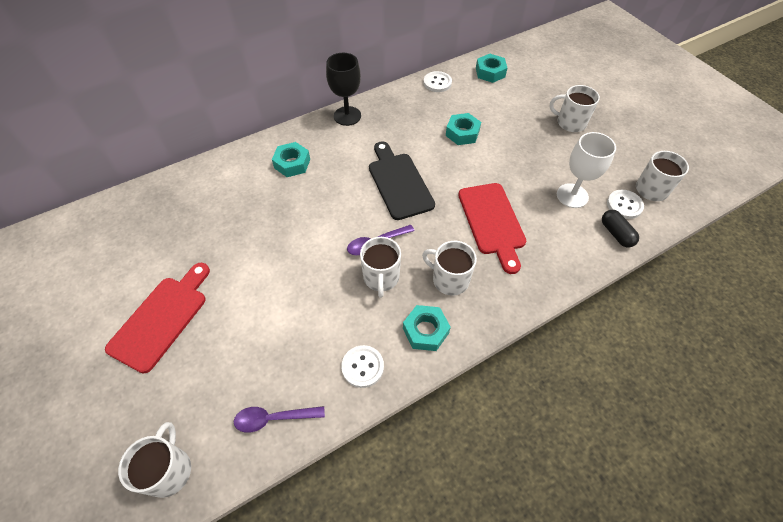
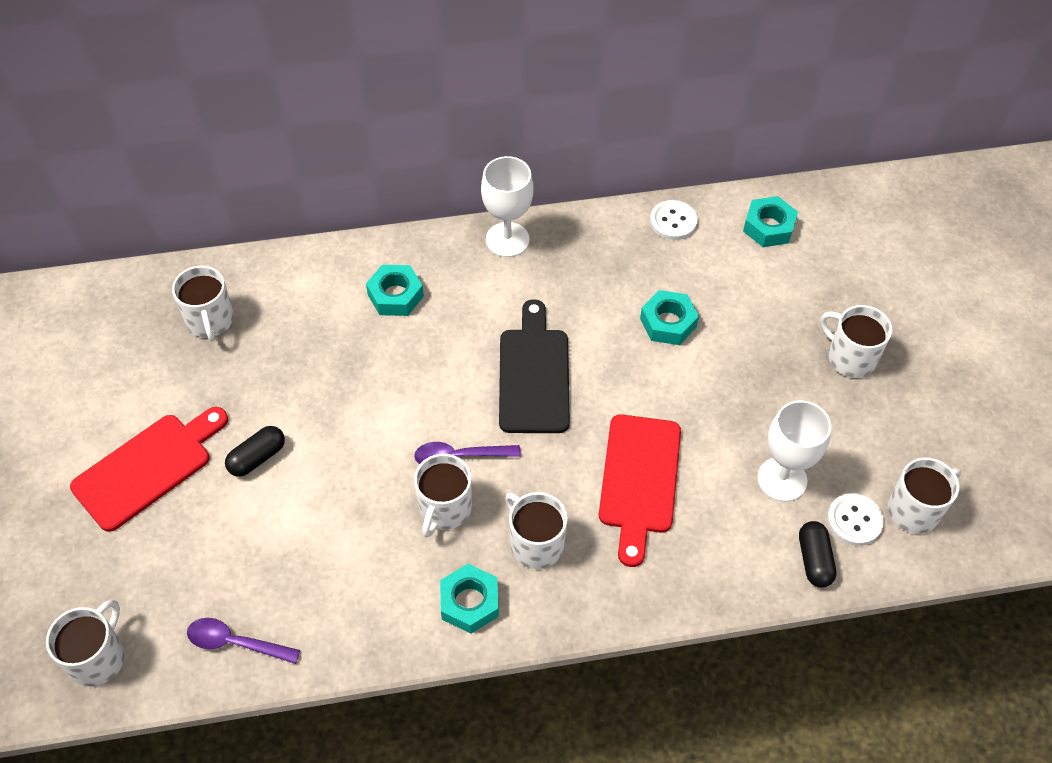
camera: 20 degrees right, 0 degrees up
black goblet [326,53,361,126] -> white goblet [481,156,534,257]
white button [341,345,384,388] -> none
none -> white mug [172,266,234,342]
none -> black capsule [225,426,285,477]

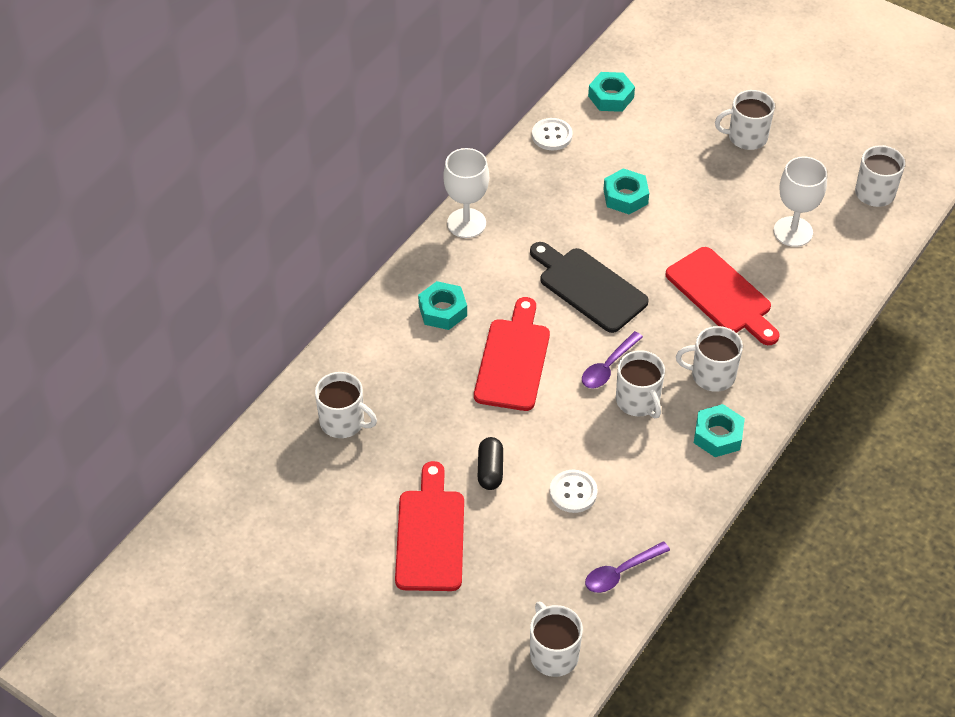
camera: 45 degrees left, 5 degrees down
black capsule [799,521,836,588] -> none
white button [827,493,884,546] -> white button moved to [550,470,598,513]
none -> red cutting board [474,297,550,411]

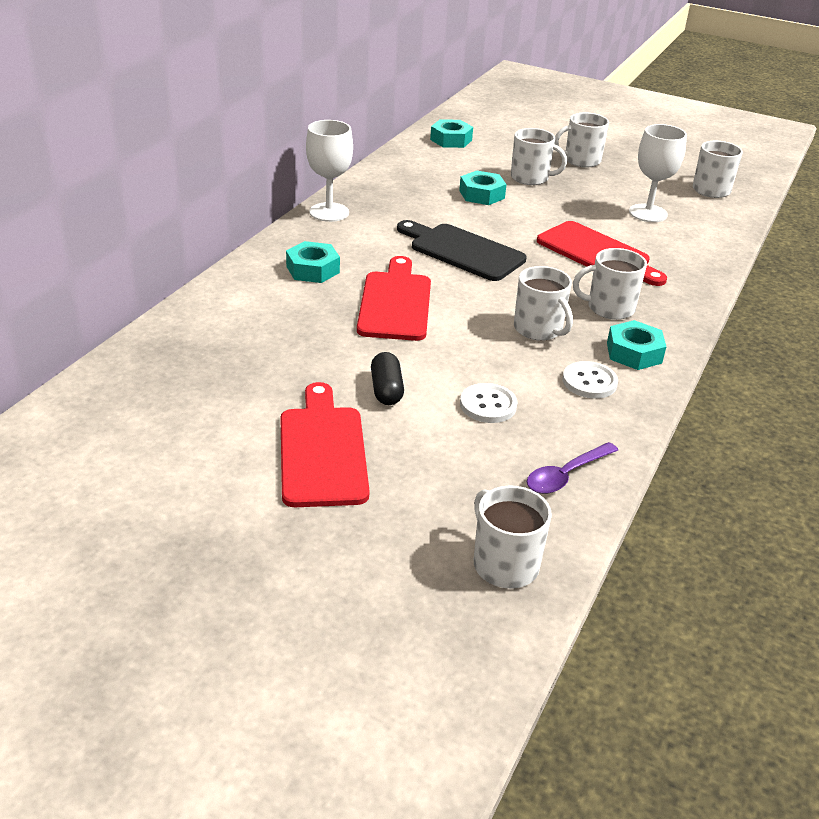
camera: 10 degrees left, 15 degrees down
white mug [315,372,377,438] -> white mug moved to [511,128,567,185]
white button [532,118,573,150] -> white button moved to [563,361,618,399]
purple spoon [582,331,643,388] -> none

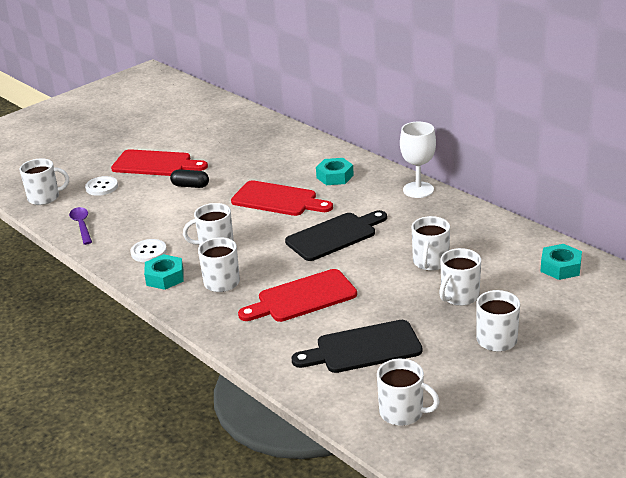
camera: 115 degrees right, 5 degrees down
turquoise nut [459,171,507,205] -> white mug [412,216,450,271]
white button [460,383,517,423] -> white button moved to [85,176,118,196]
white goblet [629,124,687,222] -> black cutting board [292,320,423,373]

